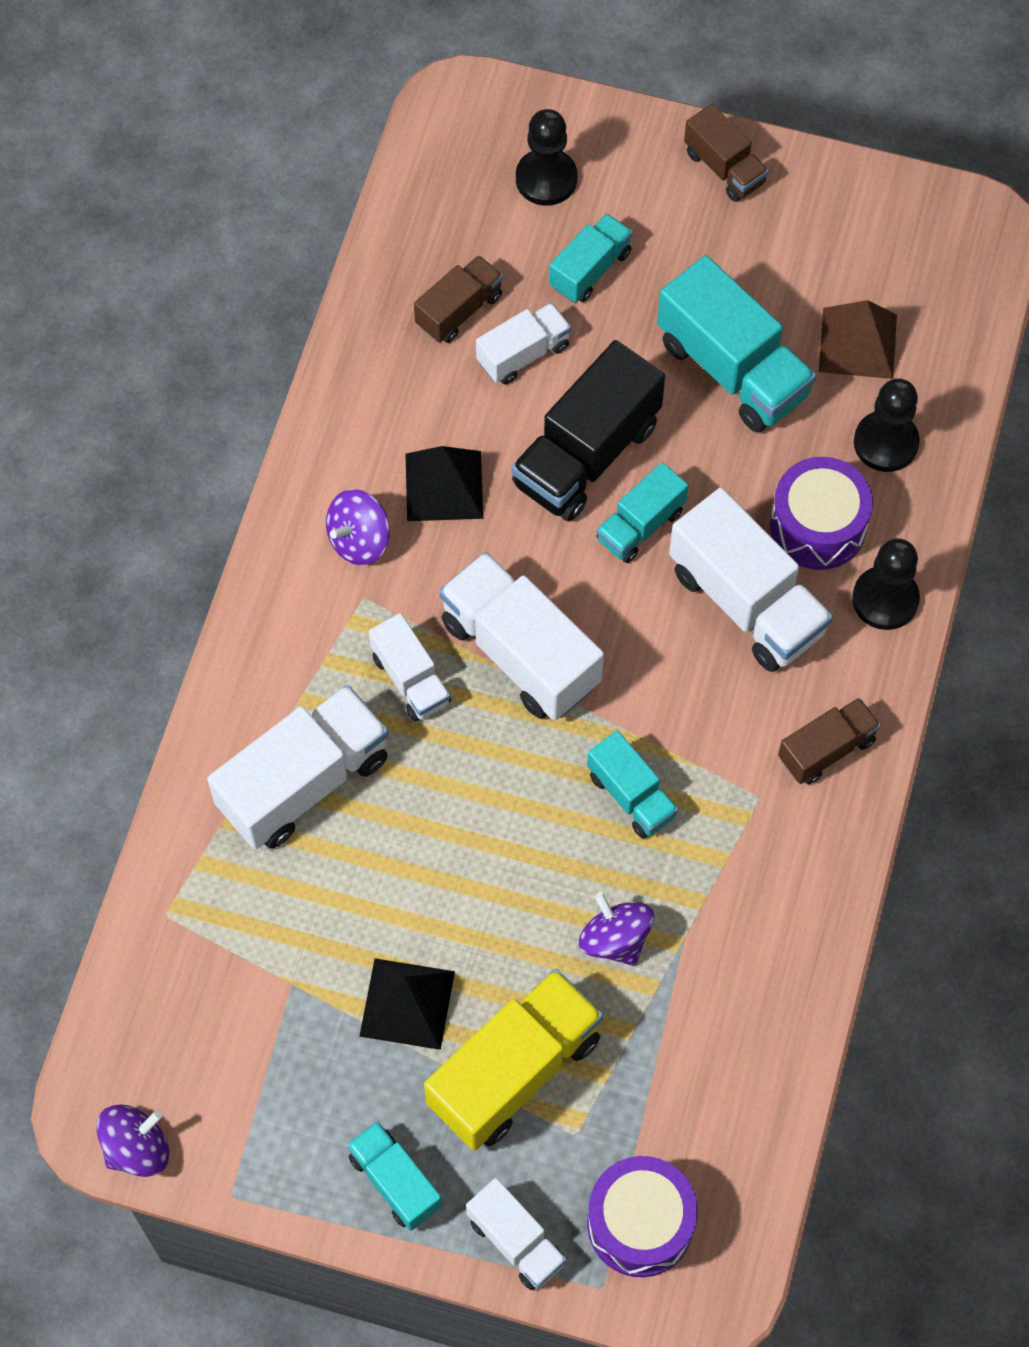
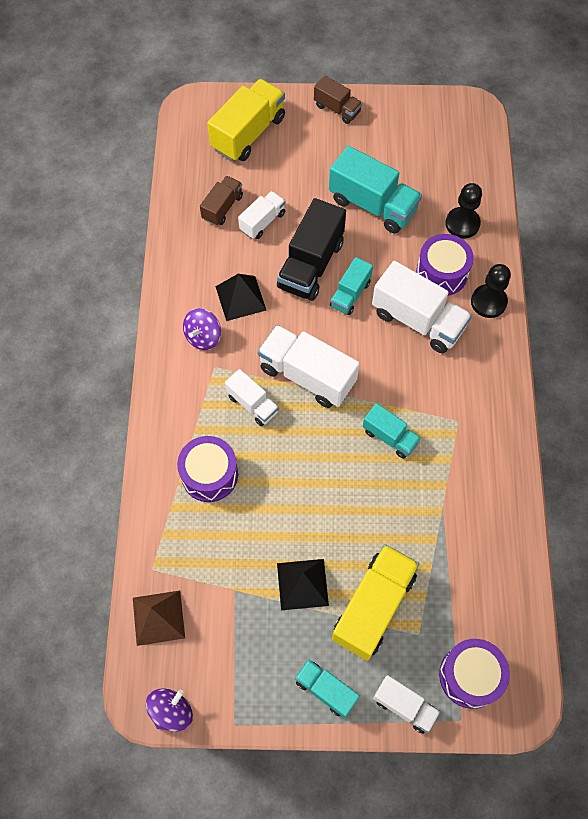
camera: 15 degrees left, 0 degrees up
white truck [207,685,389,850] -> purple drum [177,436,238,502]
black pawn [516,109,577,205] -> yellow truck [207,79,285,162]
turquoise truck [549,213,633,302] -> none
purple spinning top [579,892,654,966] -> none
brown truck [778,698,881,784] -> none
brown pyramid [819,300,897,379] -> brown pyramid moved to [133,590,185,646]

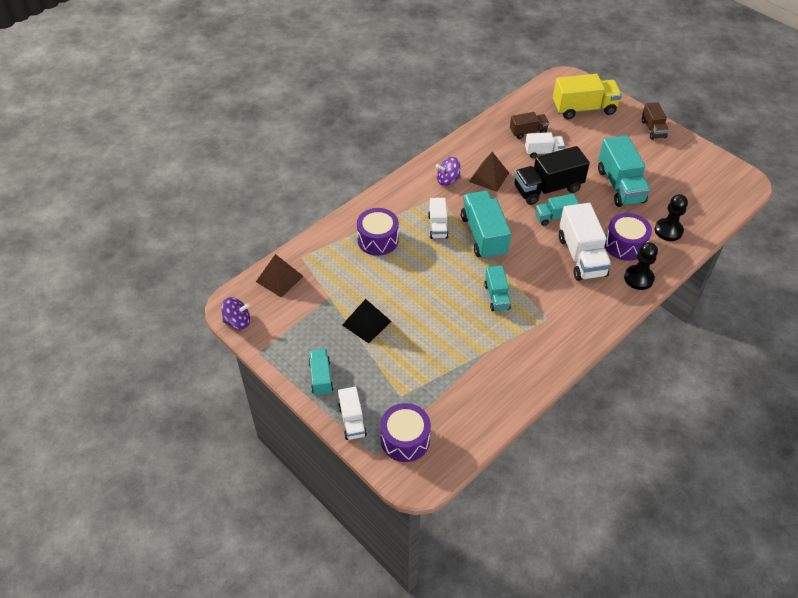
camera: 45 degrees right, 15 degrees down
black pyramid [215,274,266,321] -> brown pyramid [469,152,509,192]
white truck [258,325,360,408] -> turquoise truck [461,191,511,260]
yellow truck [332,544,419,661] -> none

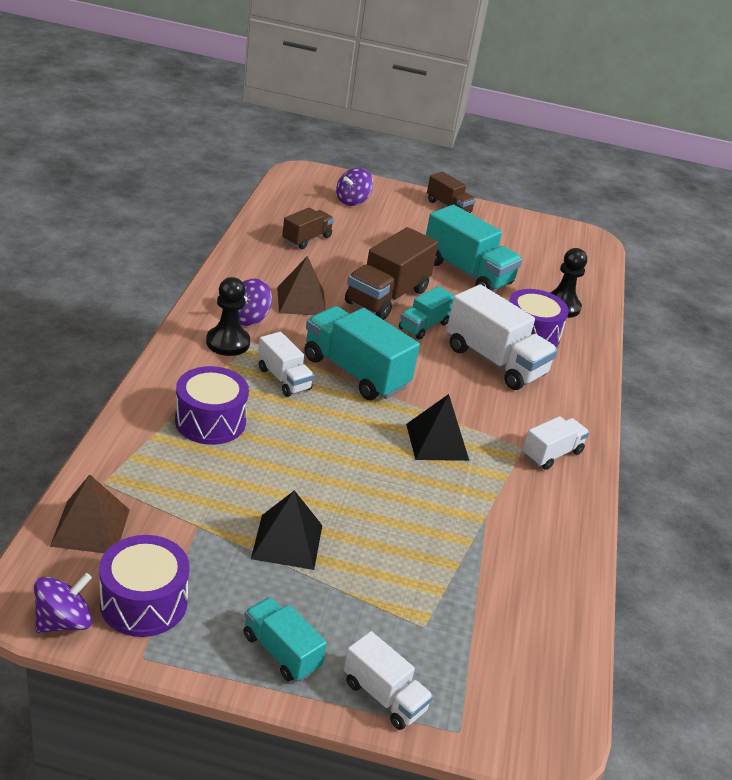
camera: 40 degrees left, 15 degrees down
purple drum [380,403,431,462] -> purple drum moved to [99,535,190,637]
turquoise truck [484,266,511,311] -> black pyramid [406,394,469,461]
black truck [514,146,590,205] -> brown truck [345,227,438,320]
white truck [525,132,565,158] -> white truck moved to [523,416,589,470]
yellow truck [553,74,622,119] -> purple spinning top [336,168,373,206]
black pawn [624,242,658,290] -> black pawn moved to [206,277,250,356]

